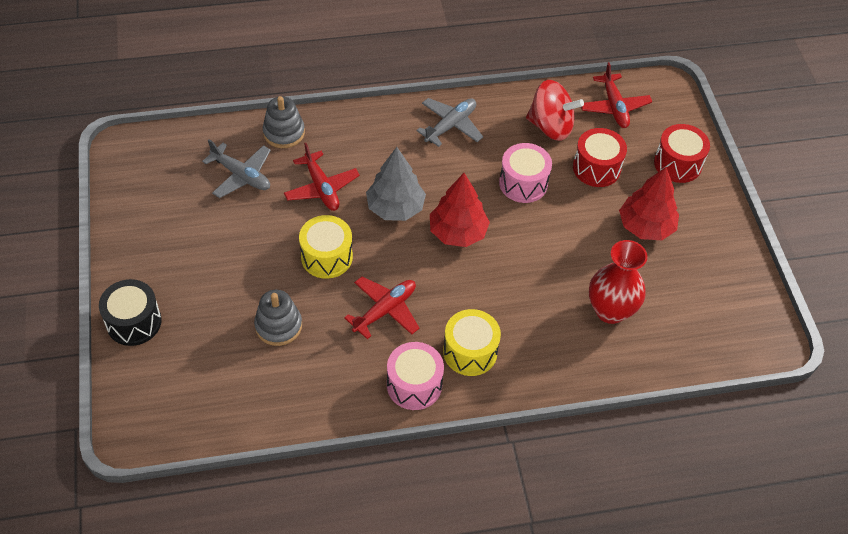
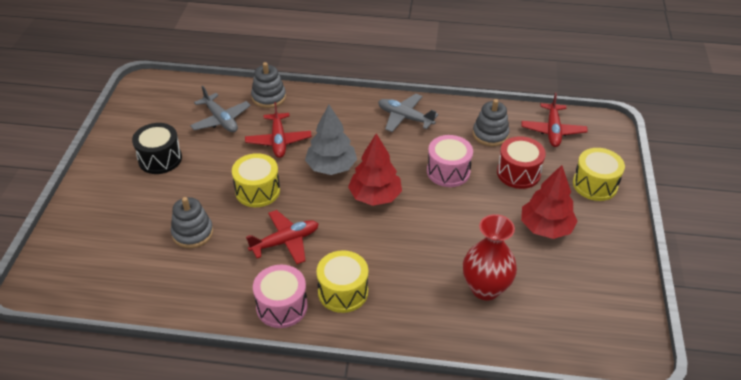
camera: 20 degrees right, 10 degrees down
black drum [99,279,162,346] -> black drum moved to [132,123,182,174]
grey plane [417,98,483,147] -> grey plane turned 120 degrees counterclockwise [378,94,438,132]
red spinning top [526,80,584,141] -> grey stacking toy [473,99,510,146]
red drum [654,124,710,183] -> yellow drum [573,148,625,201]

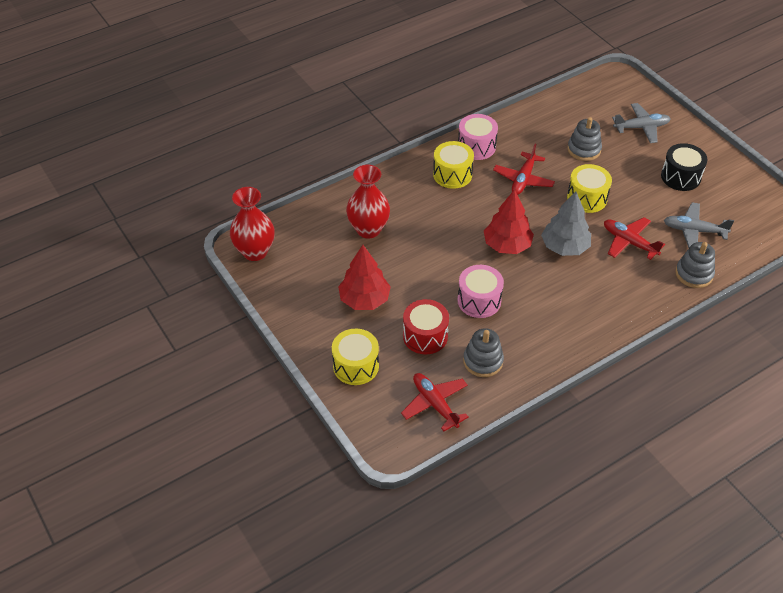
camera: 140 degrees right, 5 degrees up
grey plane [378,94,438,132] -> grey plane moved to [612,103,671,143]
none -> red vase [230,187,275,261]

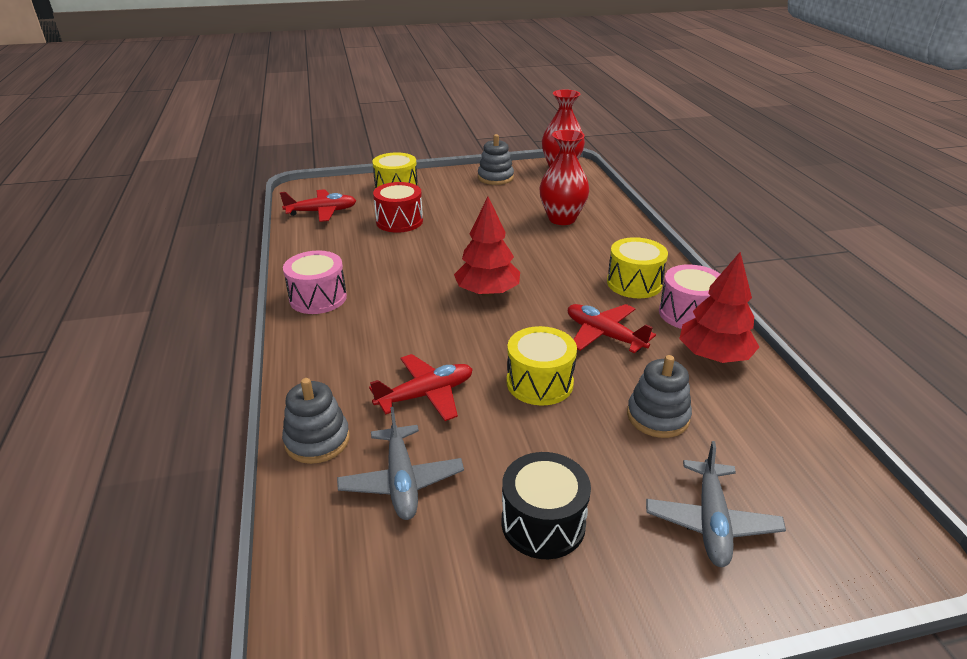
camera: 110 degrees right, 15 degrees down
red tree [338,245,391,310] -> red tree moved to [679,252,759,363]
pink drum [458,265,504,318] -> pink drum moved to [283,251,347,314]
grey stacking toy [463,328,504,377] -> grey stacking toy moved to [478,134,514,185]
grey tree [541,191,591,256] -> none
grey plane [664,202,734,248] -> grey plane turned 135 degrees clockwise [337,407,464,520]

